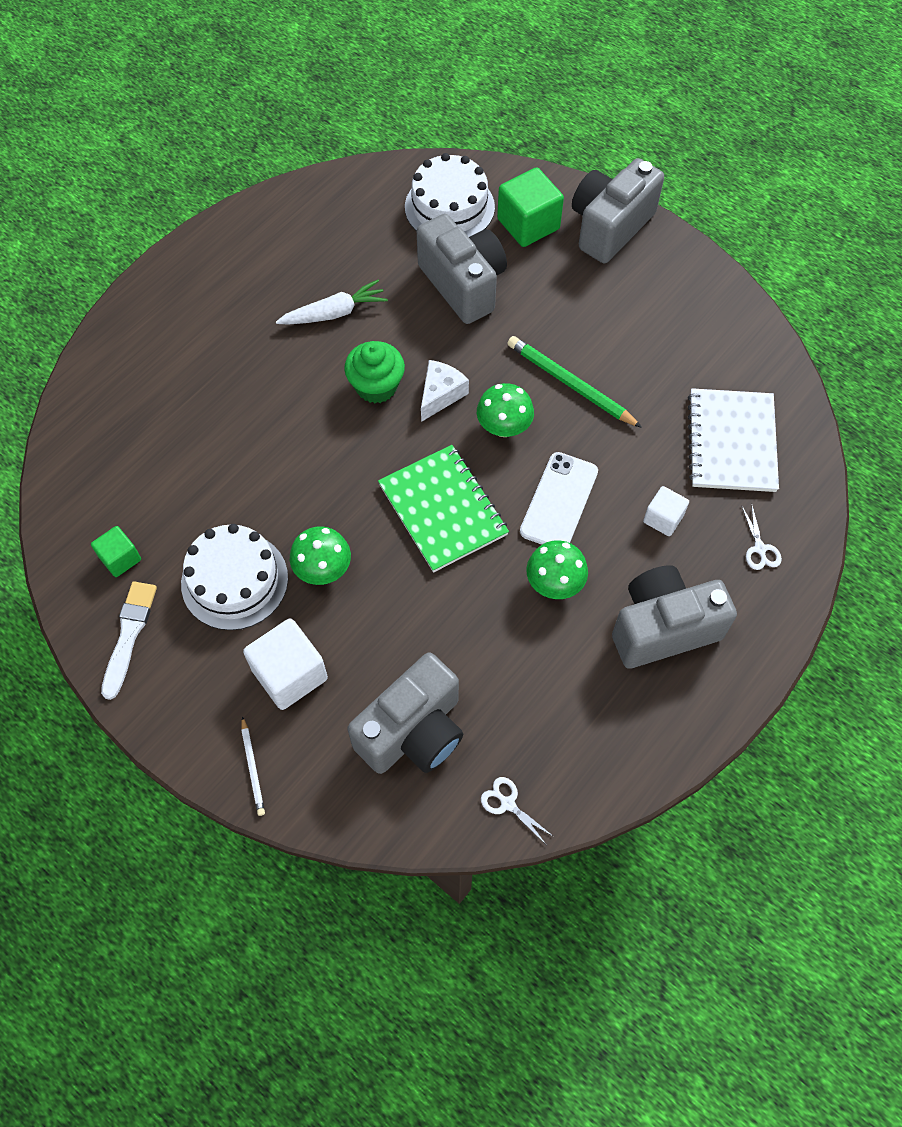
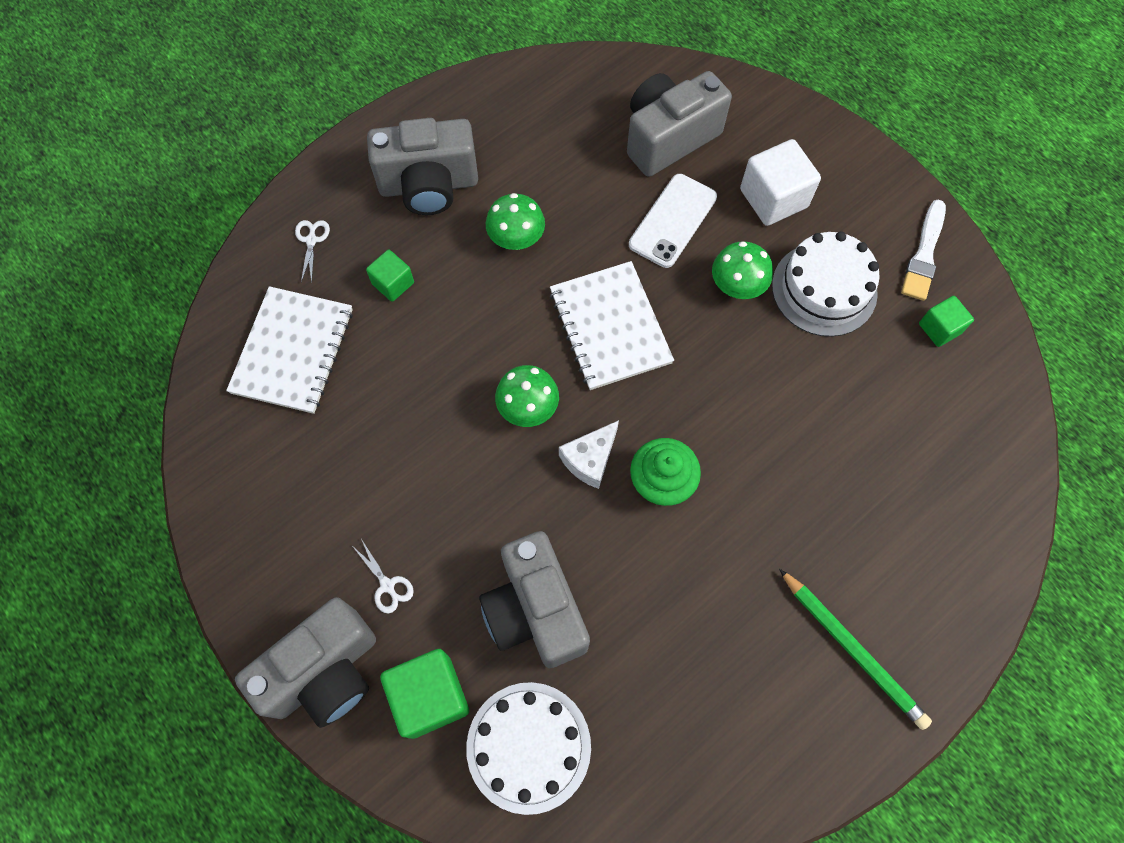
camera: 170 degrees left, 5 degrees up
white pencil [241,716,265,816] -> none
white carrot [276,280,388,324] -> none
green notebook [378,445,509,572] -> white notebook [550,261,674,390]
white scissors [481,777,554,844] -> white scissors moved to [353,539,414,614]
green pencil [507,336,642,428] -> green pencil moved to [779,569,932,730]
white phone [520,452,598,545] -> white phone moved to [629,174,717,268]
white cube [643,486,689,536] -> green cube [366,250,414,302]

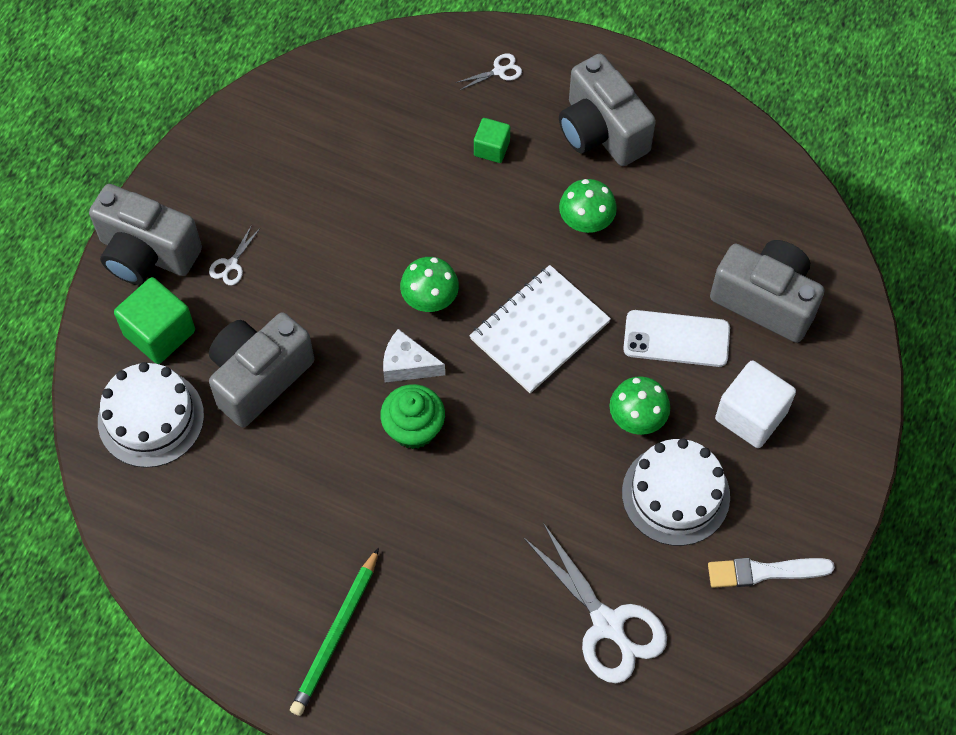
camera: 65 degrees right, 5 degrees down
white notebook [226,286,353,414] -> none
green cube [919,296,974,347] -> none
none -> white scissors [523,523,667,683]

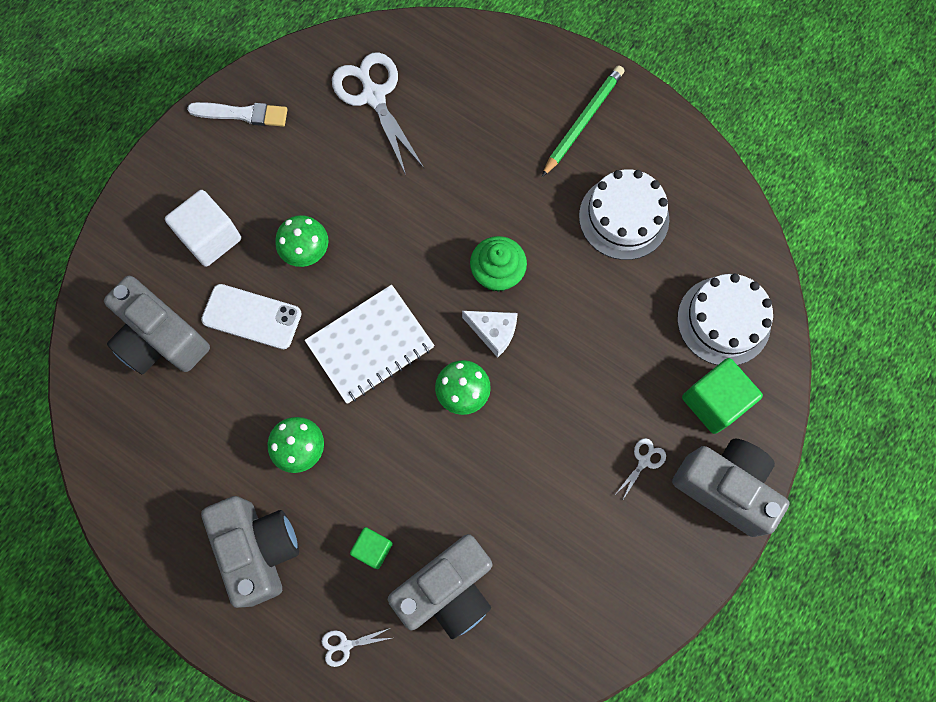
camera: 170 degrees left, 10 degrees up
grey camera [209,312,314,427] -> grey camera moved to [388,534,492,639]
white cake [622,438,730,546] -> white cake moved to [579,169,669,260]

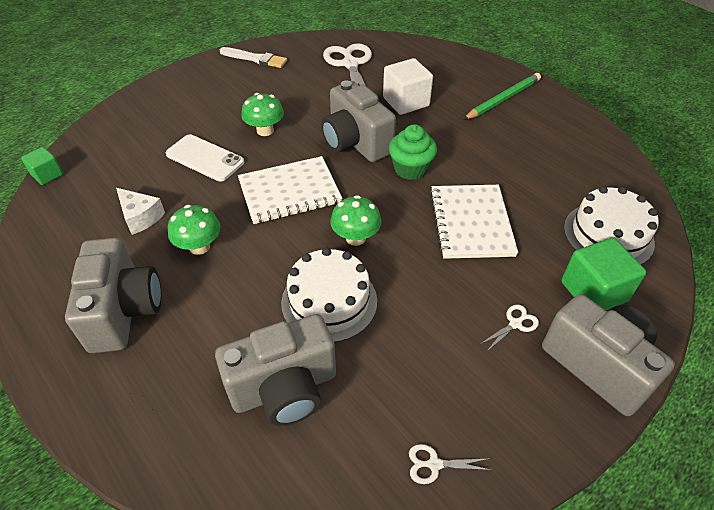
camera: 15 degrees right, 25 degrees down
grey camera [104,276,210,374] -> grey camera moved to [321,81,396,162]
white cube [165,190,241,267] -> white cube moved to [383,58,433,115]
white scissors [322,628,391,667] -> white scissors moved to [409,444,491,484]
green cube [350,527,393,569] -> green cube moved to [21,147,63,185]
white cheese [462,311,518,358] -> white cheese moved to [116,188,165,235]
white cake [579,169,669,260] -> white cake moved to [281,247,377,342]
none -> white notebook [430,185,518,259]

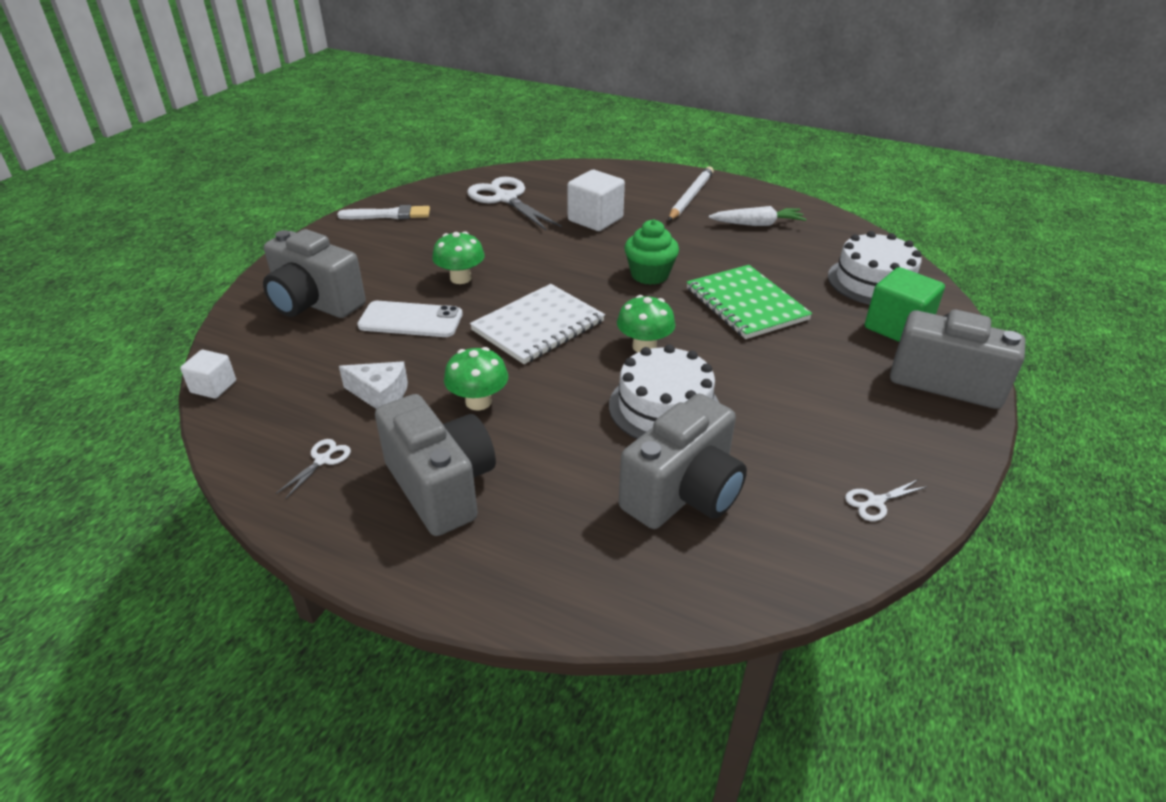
camera: 25 degrees left, 10 degrees down
green cube [21,147,63,185] -> white cube [180,350,236,399]
grey camera [321,81,396,162] -> grey camera moved to [263,229,366,318]
white notebook [430,185,518,259] -> green notebook [687,265,812,339]
green pencil [463,73,541,120] -> white pencil [668,167,714,221]
white scissors [479,305,539,352] -> white scissors moved to [276,439,351,499]
none -> white carrot [709,206,806,226]

